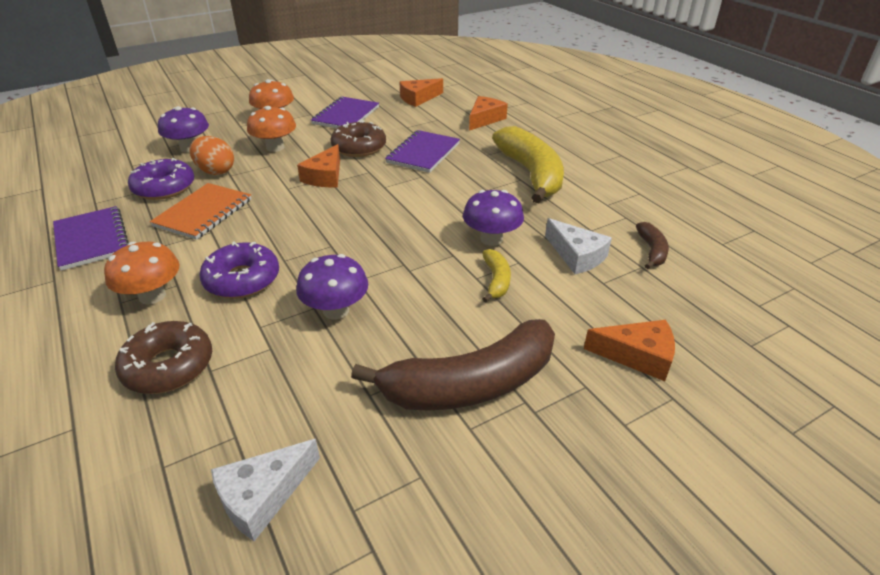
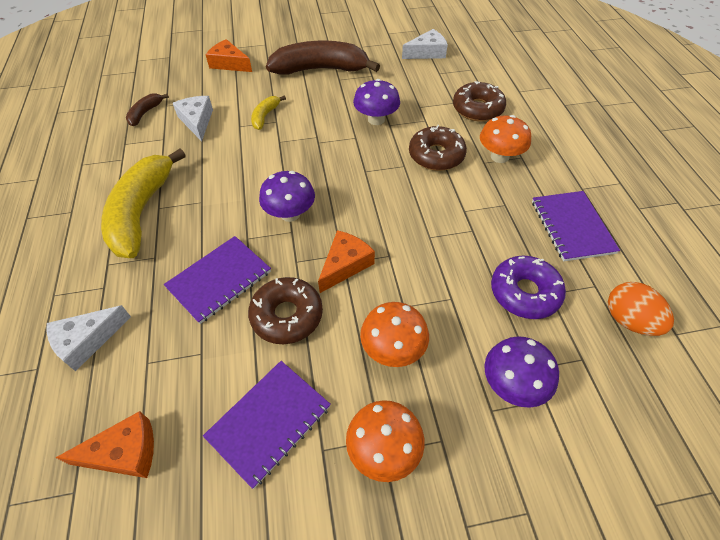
camera: 160 degrees left, 15 degrees up
orange notebook [150,183,251,240] -> none
orange egg [189,136,234,175] -> orange egg moved to [608,282,674,336]
purple donut [199,242,279,299] -> brown donut [409,125,467,171]
purple mushroom [463,190,524,246] -> purple mushroom moved to [259,171,315,222]
orange cheese [469,96,508,131] -> white cheese [47,305,131,371]

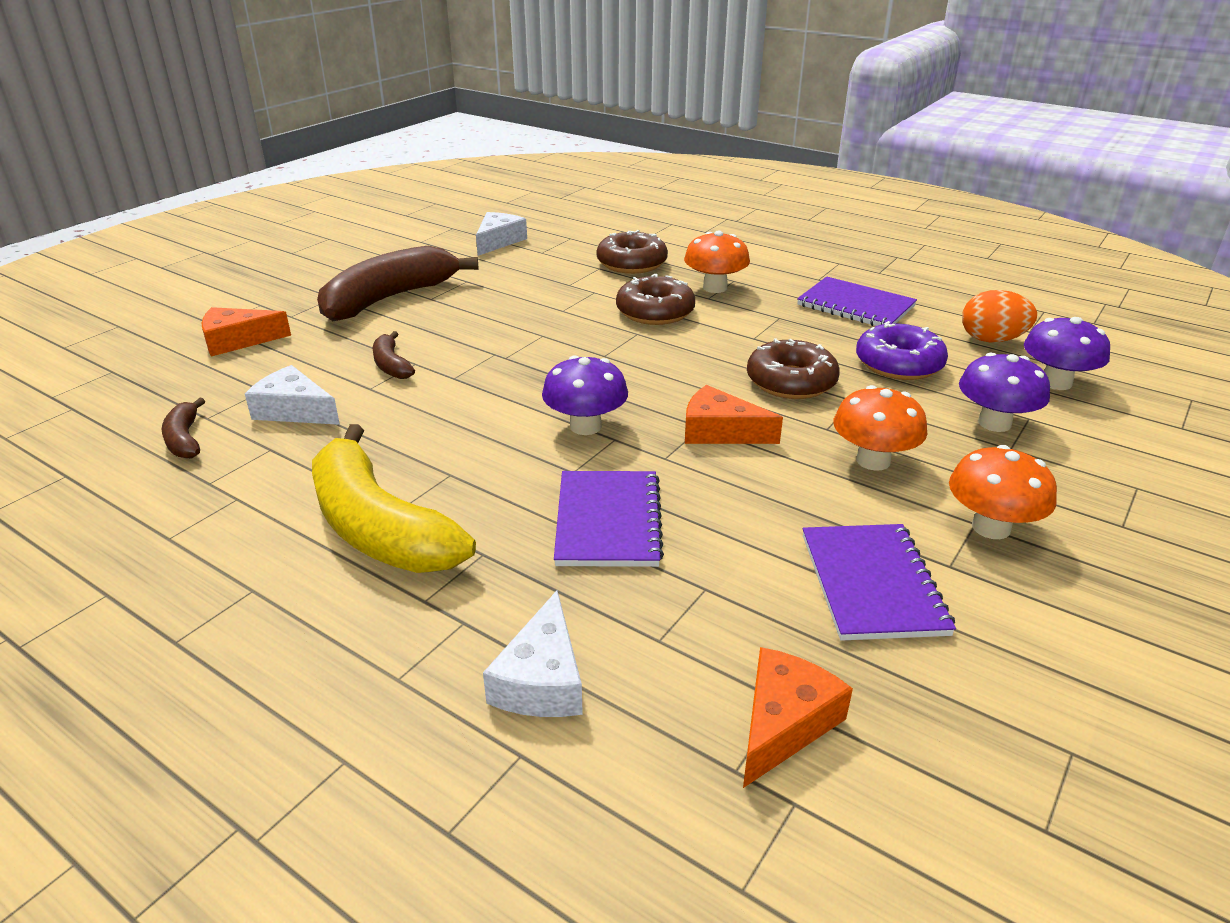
camera: 45 degrees left, 20 degrees down
brown donut [248,277,323,344] -> brown donut moved to [747,338,840,399]
yellow banana [251,95,286,130] -> brown banana [373,331,415,379]
orange cheese [318,230,375,293] -> orange cheese turned 60 degrees counterclockwise [685,385,783,444]
purple mushroom [353,79,400,125] -> purple mushroom moved to [1024,317,1110,390]

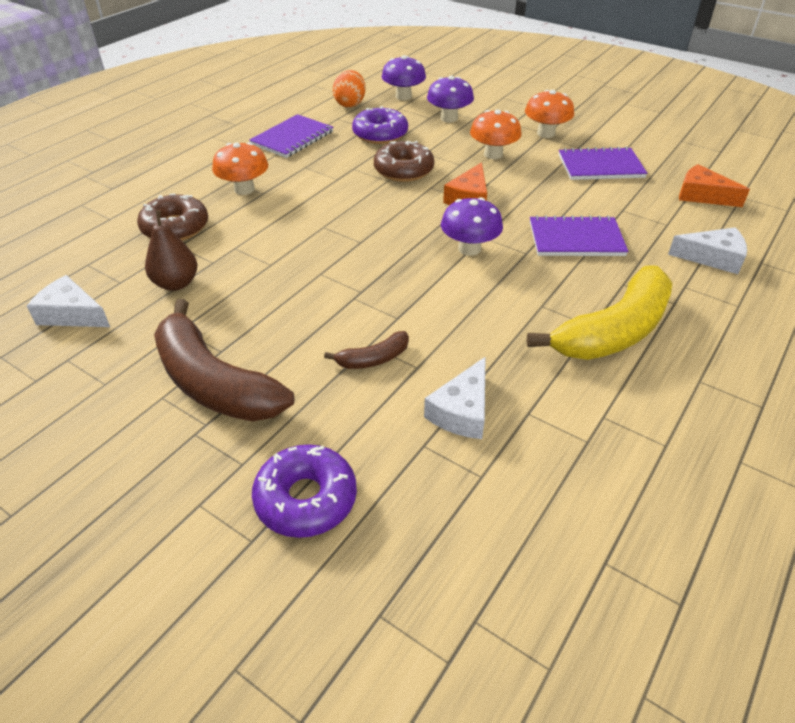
camera: 90 degrees left, 10 degrees up
brown banana [161,398,205,458] -> none
orange cheese [202,307,291,357] -> purple donut [252,444,357,538]
brown donut [616,274,695,325] -> none
none -> brown pear [145,210,197,291]

